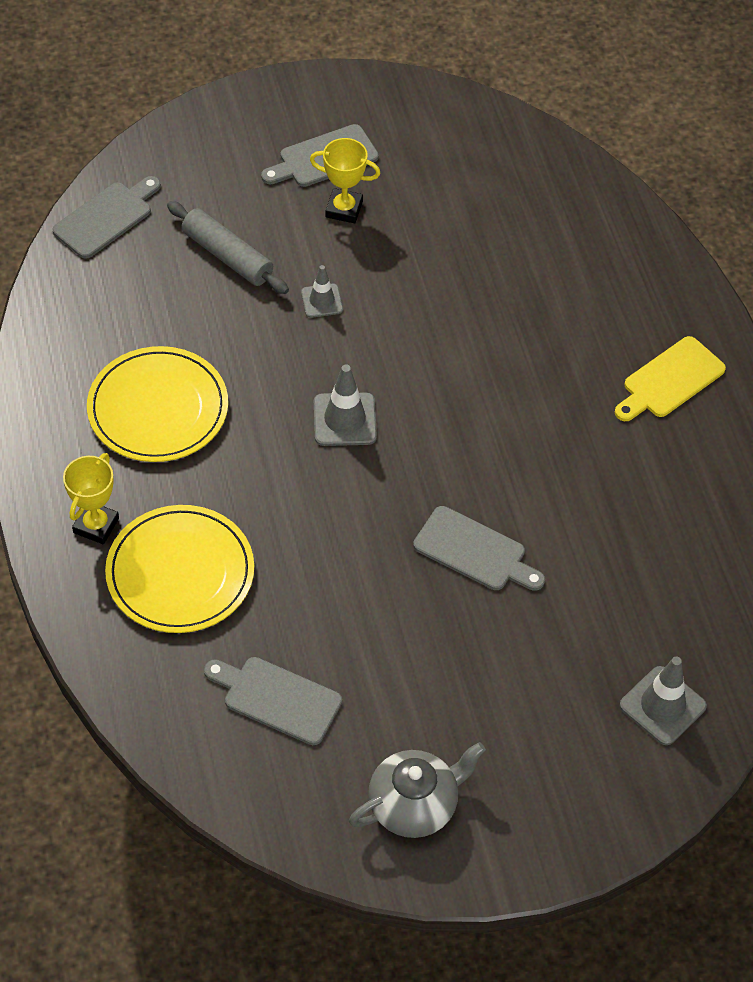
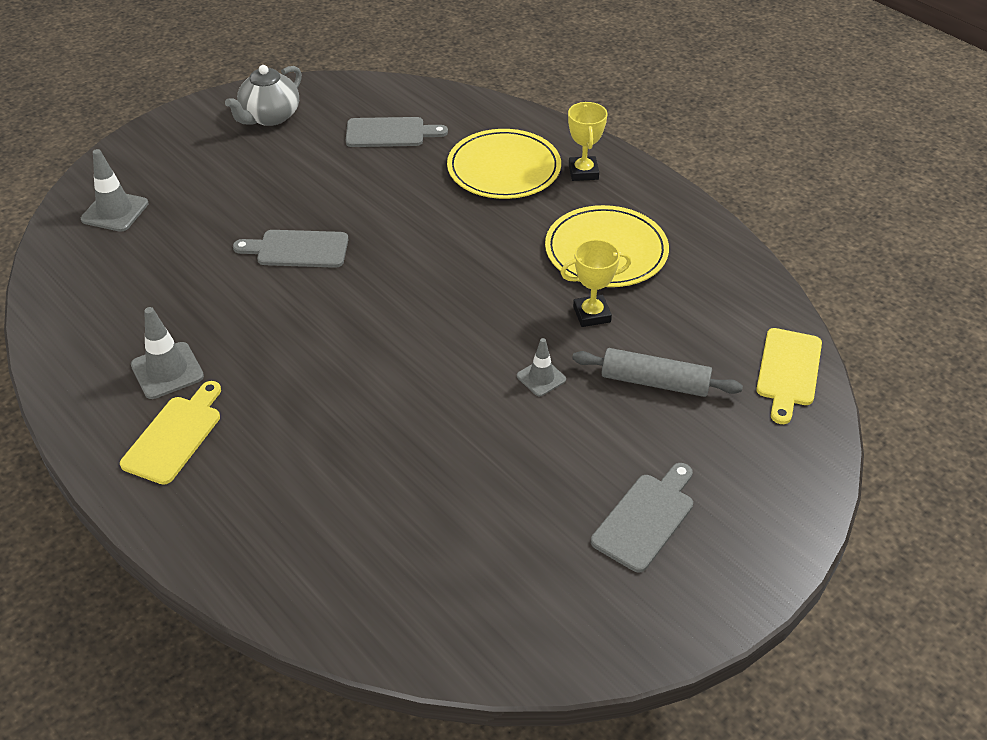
camera: 155 degrees right, 10 degrees down
grey cutting board [53,176,161,259] -> yellow cutting board [756,328,822,424]
yellow trophy [310,138,381,223] -> yellow trophy moved to [561,239,631,327]
grey traffic cone [314,365,377,446] -> grey traffic cone moved to [131,307,204,399]

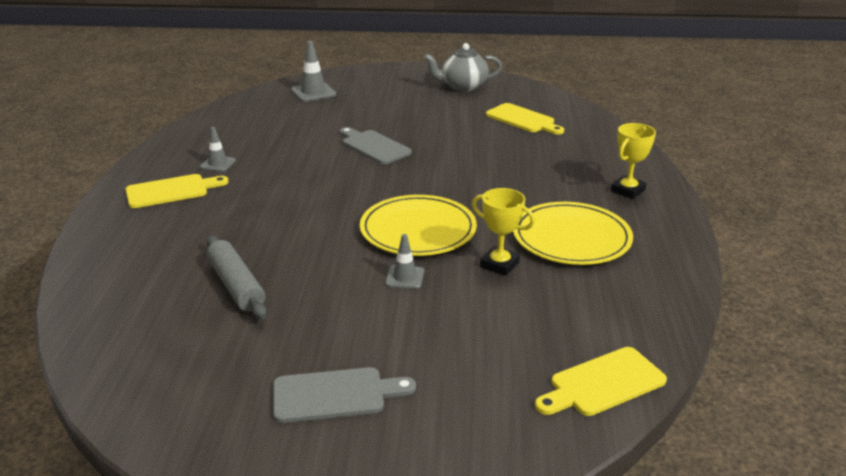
camera: 45 degrees right, 15 degrees down
grey traffic cone [131,307,204,399] -> grey traffic cone [200,127,236,172], size x0.64
grey cutting board [346,117,448,147] -> yellow cutting board [486,103,564,135]
yellow plate [447,129,561,199] -> yellow plate moved to [360,195,477,256]
grey rolling pin [572,348,743,397] -> grey rolling pin moved to [206,236,267,319]

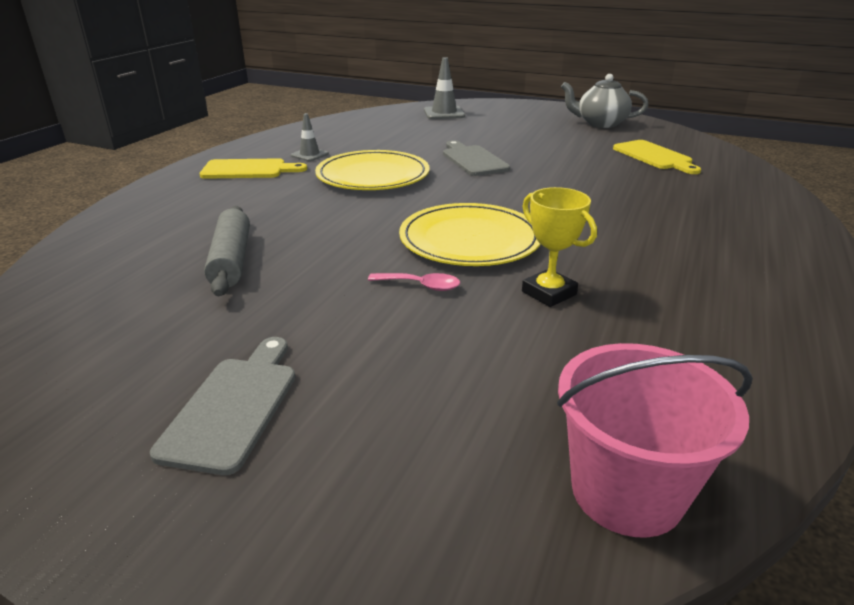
camera: 20 degrees right, 0 degrees up
grey cutting board [273,367,416,423] -> grey cutting board turned 90 degrees counterclockwise [150,337,295,475]
grey traffic cone [385,234,424,289] -> pink spoon [368,273,460,291]
yellow plate [513,202,633,265] -> yellow plate moved to [315,150,430,190]
yellow cutting board [535,347,667,416] -> pink bucket [557,343,753,538]
yellow trophy [611,123,656,199] -> none

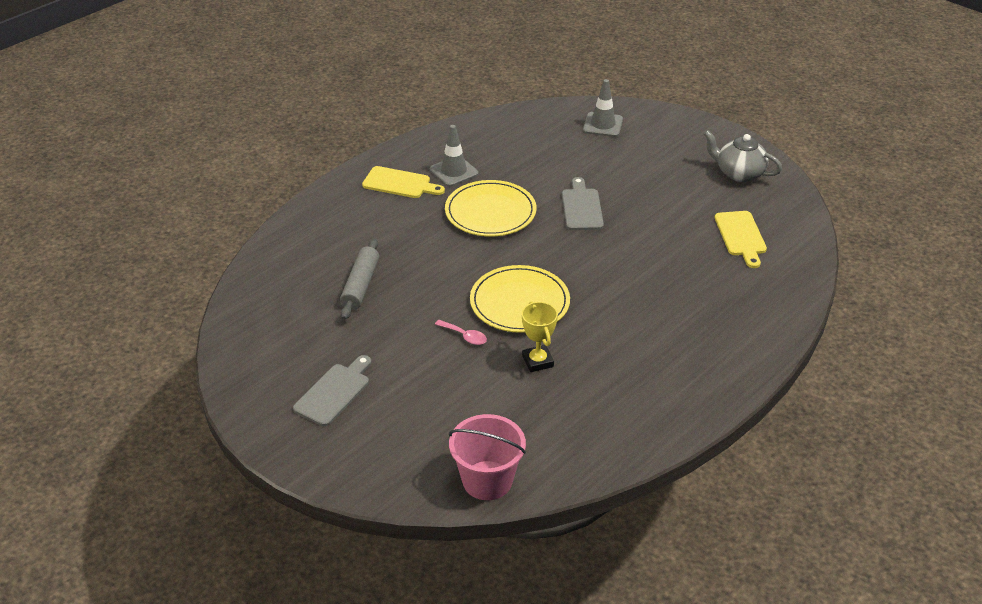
camera: 20 degrees right, 10 degrees up
grey traffic cone [291,113,329,161] -> grey traffic cone [430,125,478,187], size x1.57

